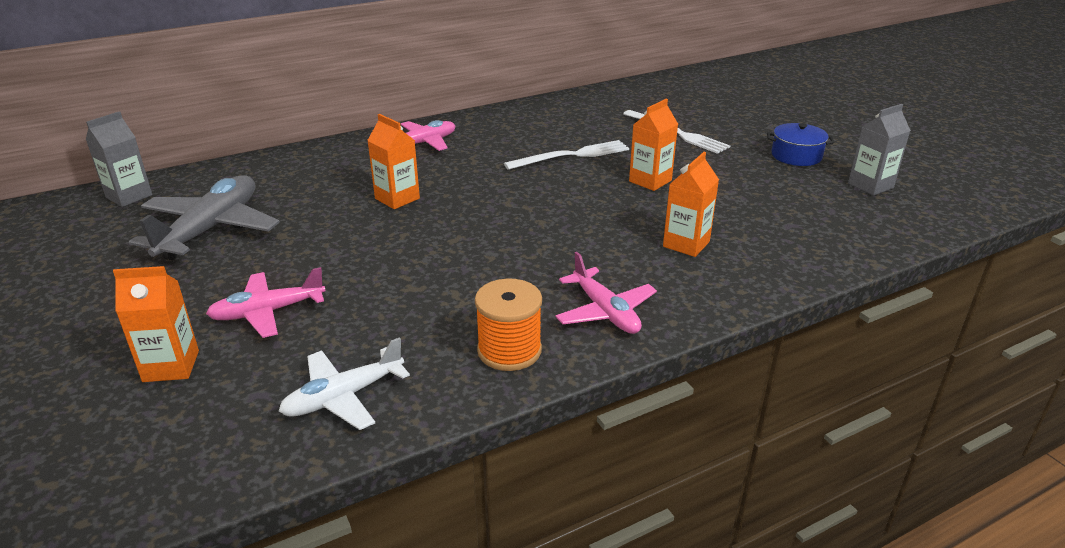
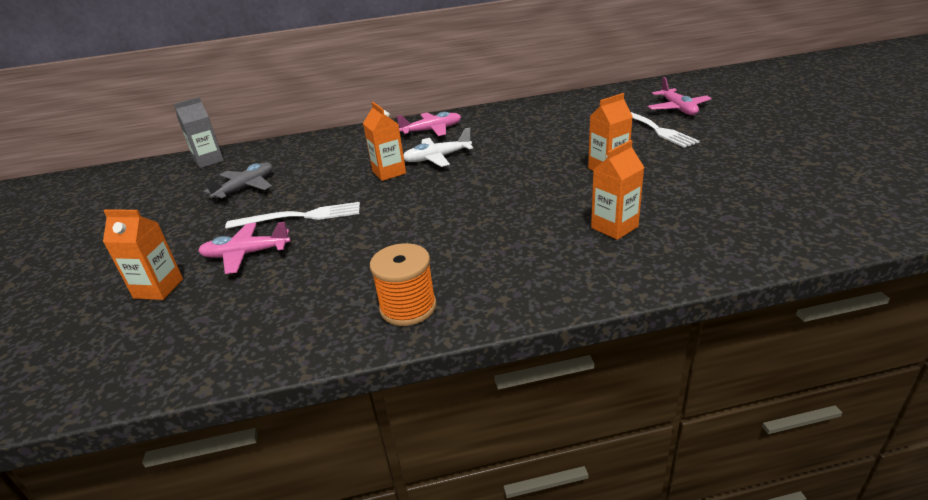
camera: 20 degrees right, 0 degrees up
grey plane [129,175,280,260] -> grey plane [204,162,273,201], size x0.64
white plane [279,337,410,430] -> white plane moved to [403,128,473,167]
white fork [504,140,629,170] -> white fork moved to [225,202,360,229]
pink plane [555,252,657,334] -> pink plane moved to [647,77,712,115]
blue pot [767,123,834,166] -> none
grey carton [848,104,911,196] -> none

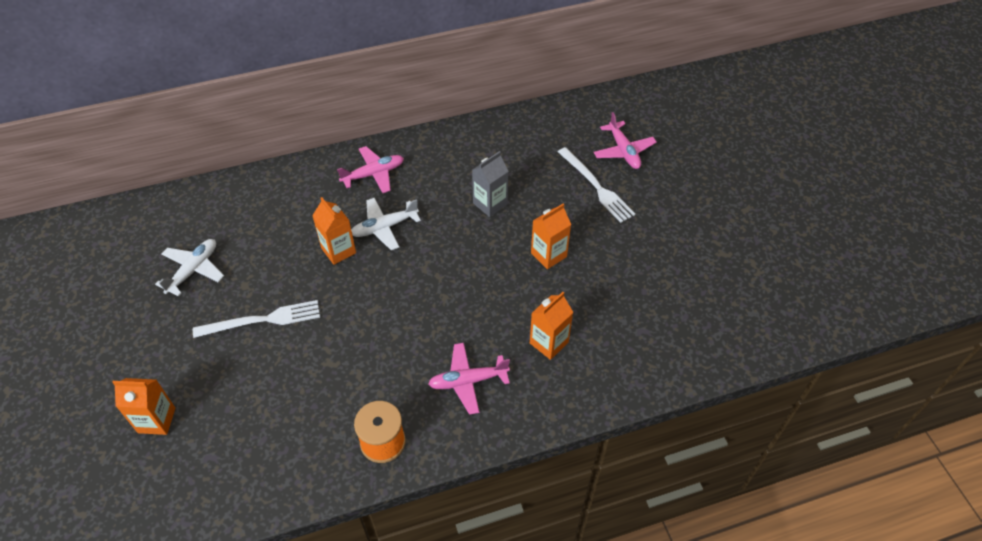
camera: 10 degrees left, 20 degrees up
grey carton [174,97,224,168] -> grey carton moved to [472,151,508,217]
pink plane [198,222,291,274] -> pink plane moved to [428,343,510,415]
grey plane [204,162,273,201] -> white plane [155,239,224,297]

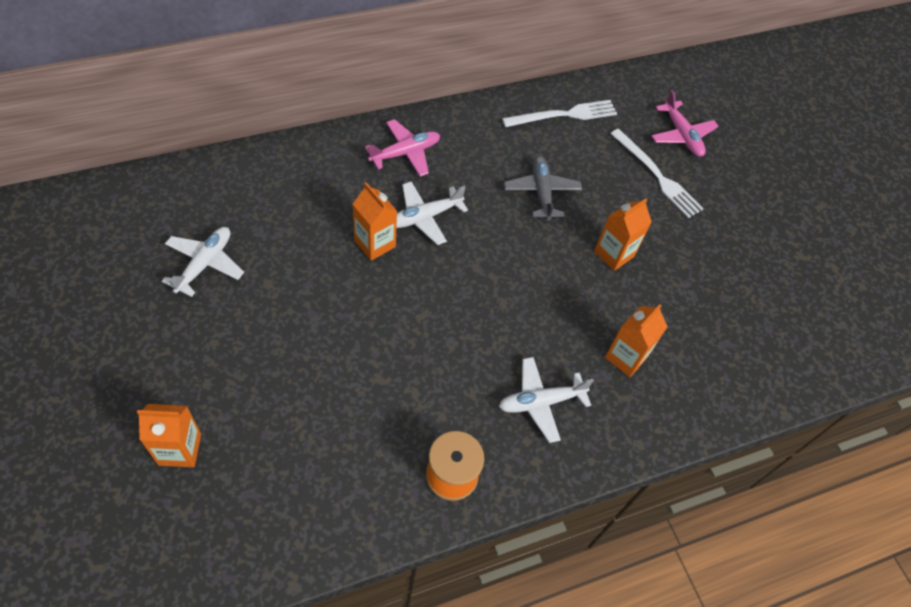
camera: 10 degrees left, 5 degrees up
white fork [193,300,320,338] -> white fork moved to [502,100,617,127]
pink plane [428,343,510,415] -> white plane [499,357,594,443]
grey carton [472,151,508,217] -> grey plane [504,156,582,221]

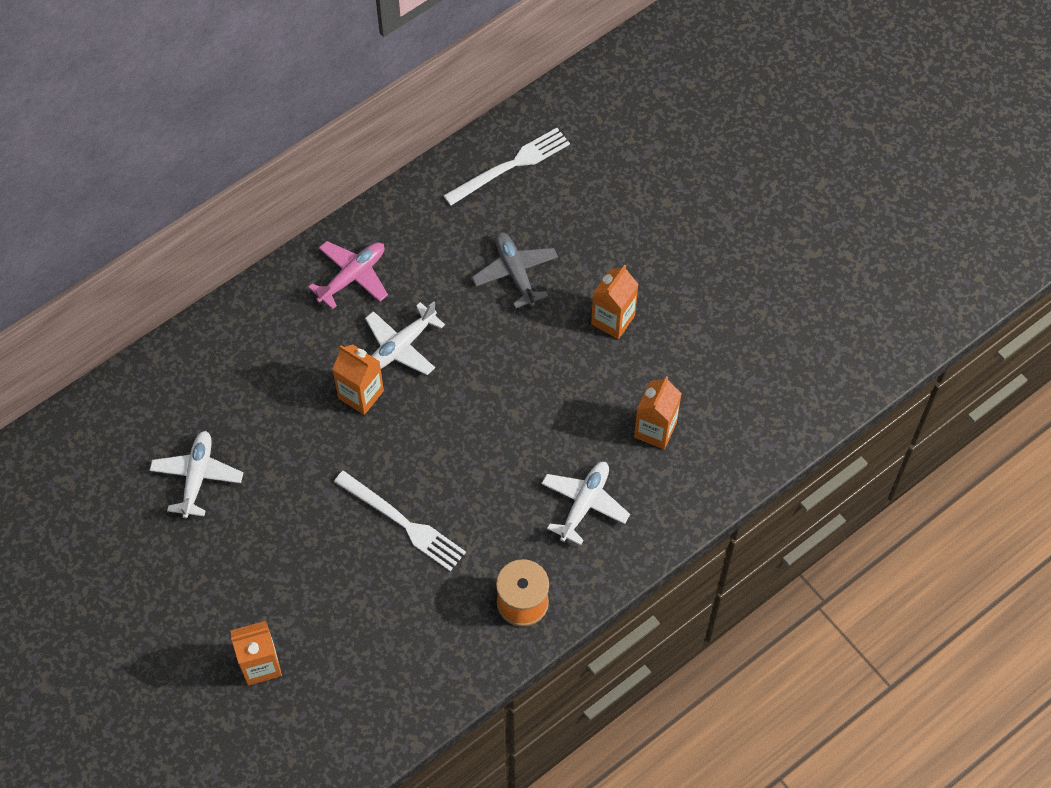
camera: 10 degrees left, 5 degrees up
white plane [499,357,594,443] -> white plane turned 150 degrees clockwise [541,462,630,545]
white fork [610,129,704,218] -> white fork moved to [334,471,466,571]
pink plane [651,90,719,157] -> none

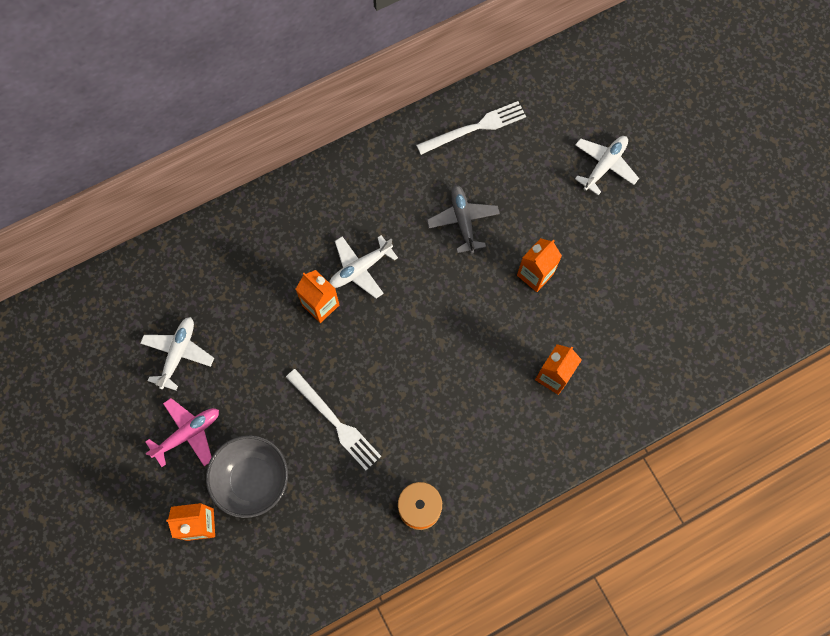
camera: 10 degrees right, 10 degrees up
pink plane [308,241,388,309] -> pink plane moved to [146,398,219,467]
white plane [541,462,630,545] -> white plane moved to [575,136,639,195]
none -> grey bowl [206,435,288,518]

